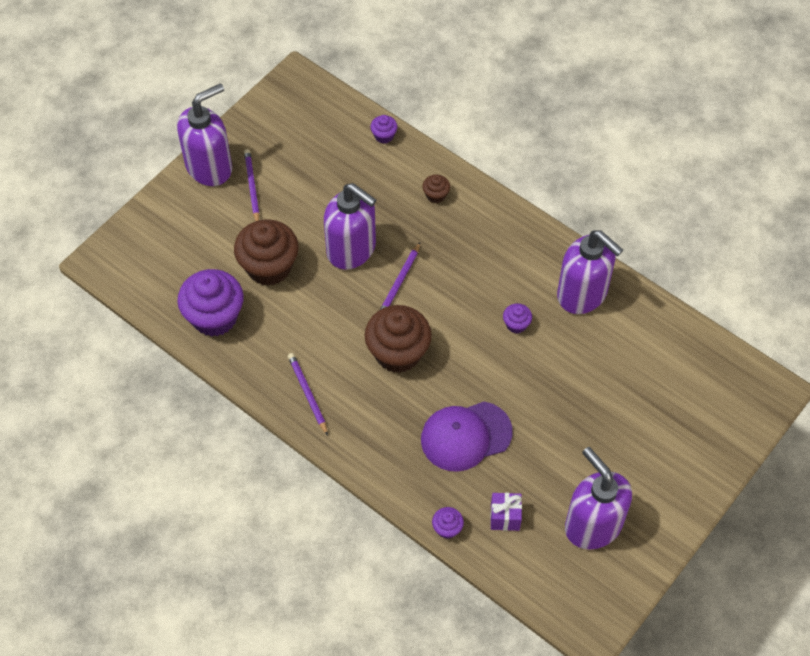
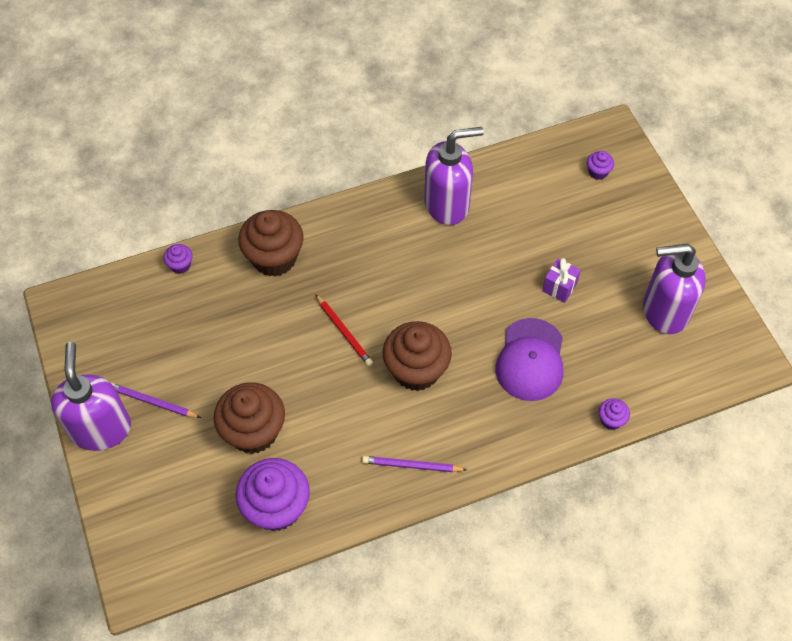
camera: 60 degrees left, 0 degrees up
purple soap dispenser [324,183,376,270] -> none
purple pencil [380,242,420,310] -> red pencil [315,294,373,366]
brown cupcake [422,175,450,203] -> brown cupcake [238,210,304,276], size x2.23
purple gift [490,493,522,531] -> purple gift moved to [542,258,581,303]
purple cupcake [503,303,532,334] -> purple cupcake moved to [587,151,614,180]

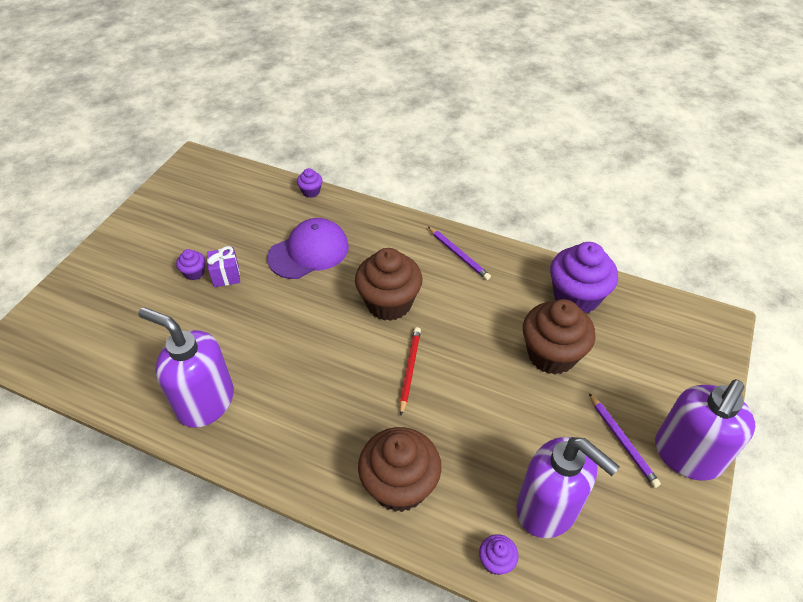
camera: 135 degrees left, 10 degrees down
purple cupcake [587,151,614,180] -> purple cupcake moved to [176,249,205,280]
purple soap dispenser [643,244,706,334] -> purple soap dispenser moved to [516,437,620,538]

